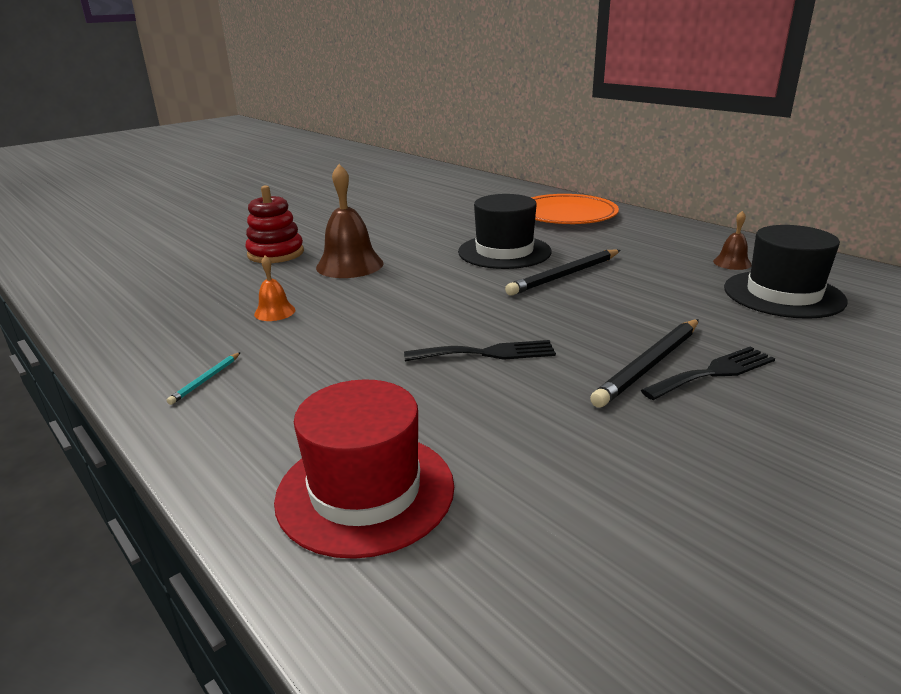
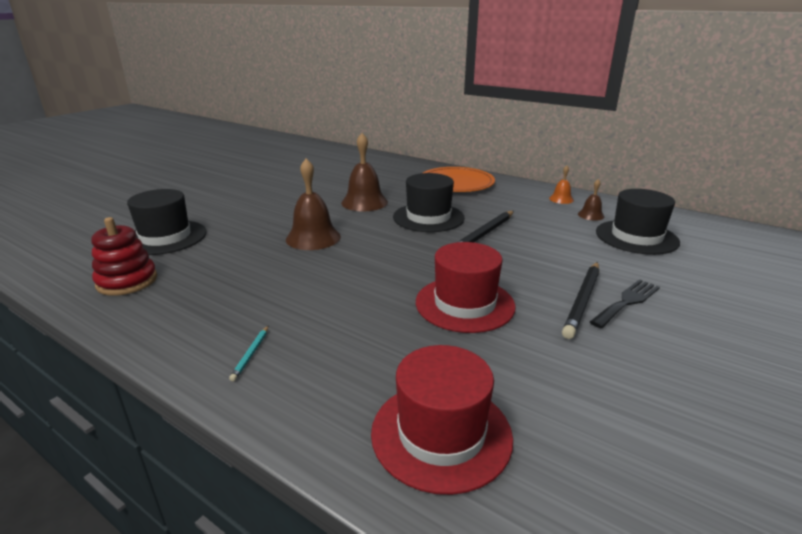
camera: 15 degrees left, 0 degrees up
red stacking toy [246,185,304,263] -> red stacking toy moved to [91,217,157,296]
orange bell [254,255,295,321] -> orange bell moved to [549,165,574,204]
black fork [404,340,556,361] -> red hat [416,242,516,333]
none -> black hat [127,189,207,255]
none -> brown bell [341,133,388,211]

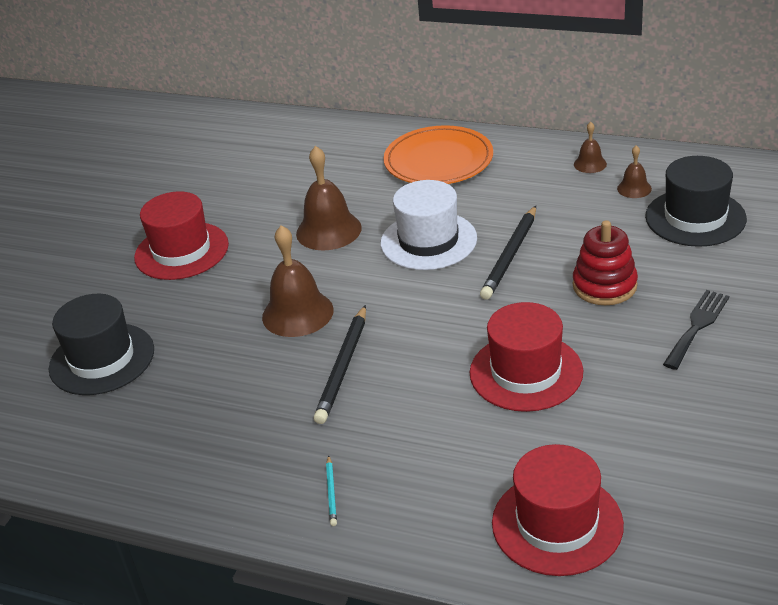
camera: 10 degrees left, 10 degrees up
red stacking toy [91,217,157,296] -> red stacking toy moved to [573,220,638,305]
black hat [393,173,465,232] -> white hat [381,180,477,270]
orange bell [549,165,574,204] -> brown bell [574,122,607,173]
black pencil [562,262,599,339] -> black pencil moved to [314,305,366,424]
none -> red hat [134,191,229,280]

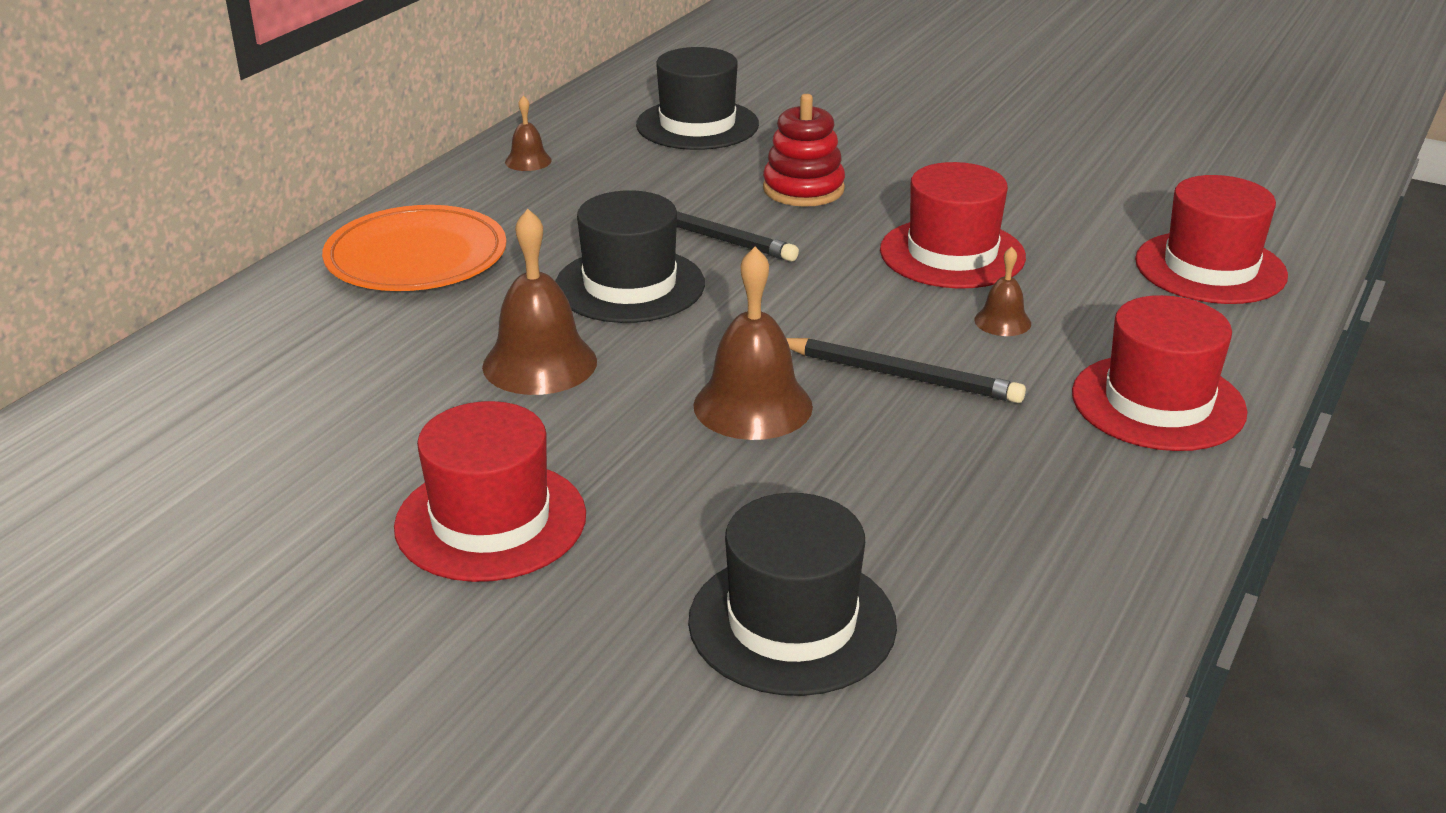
camera: 85 degrees left, 5 degrees down
turquoise pencil [326,455,337,526] -> red hat [1072,295,1247,451]
white hat [381,180,477,270] -> black hat [555,190,705,323]
brown bell [617,145,652,198] -> brown bell moved to [974,247,1031,336]
black fork [663,290,729,370] -> none

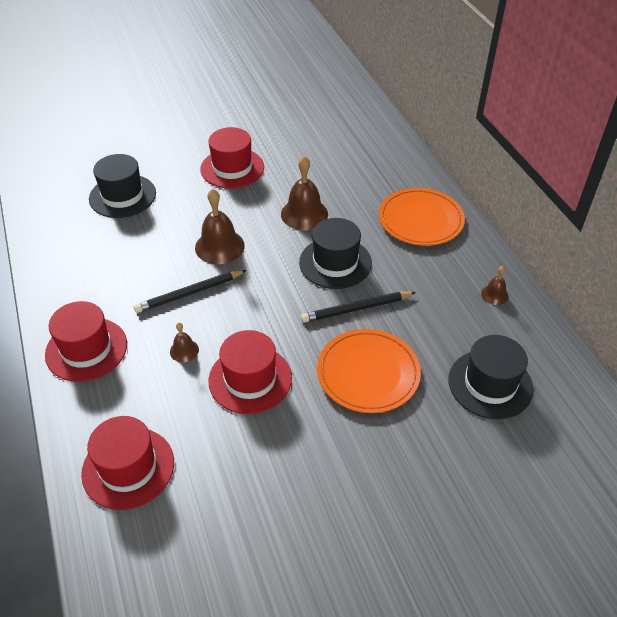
camera: 130 degrees right, 15 degrees up
red stacking toy [763,94,845,207] -> orange plate [317,329,421,413]

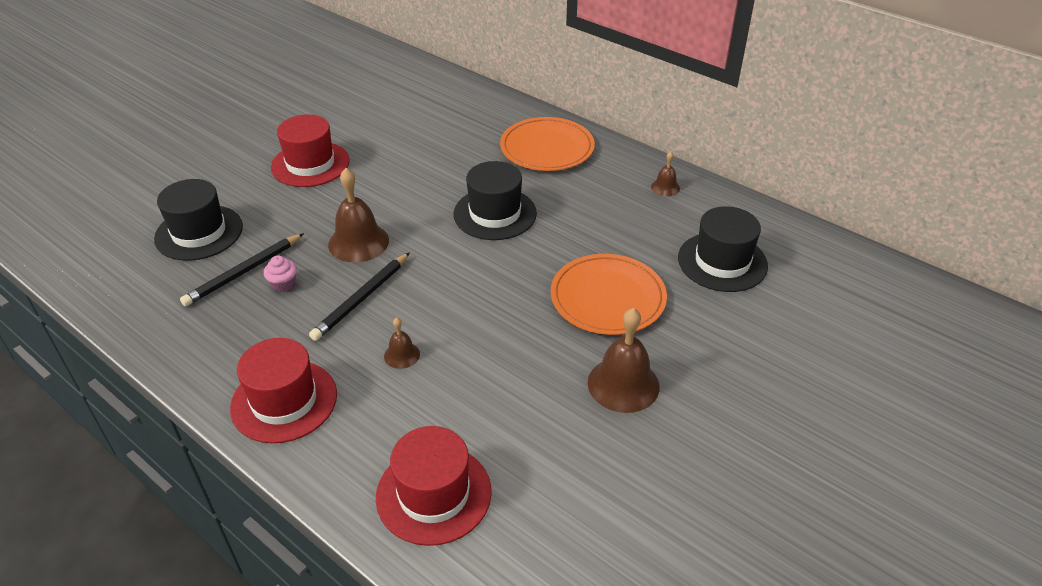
camera: 30 degrees left, 5 degrees down
red hat [208,330,292,414] -> none
brown bell [281,156,328,230] -> brown bell moved to [588,308,660,413]
black pencil [301,292,416,323] -> black pencil moved to [180,233,304,306]
none -> pink cupcake [264,256,297,292]

